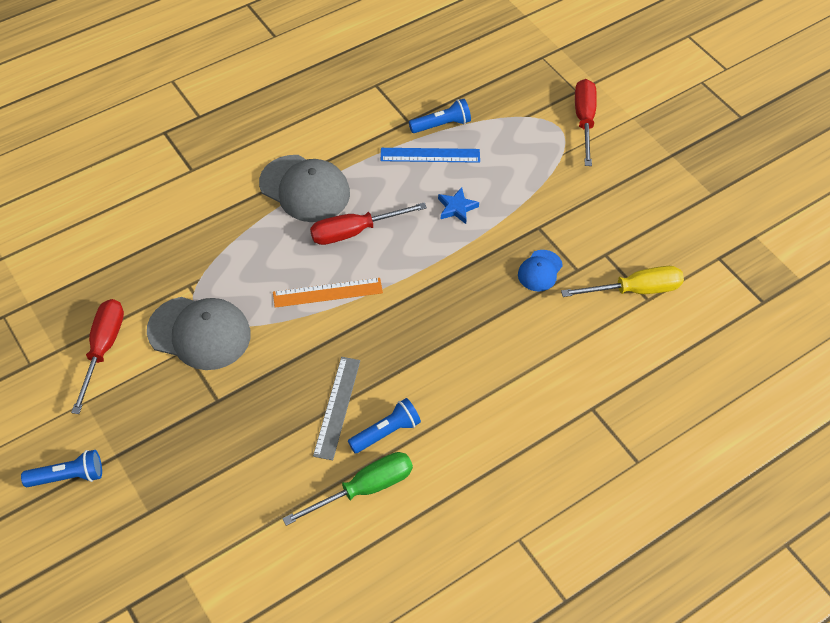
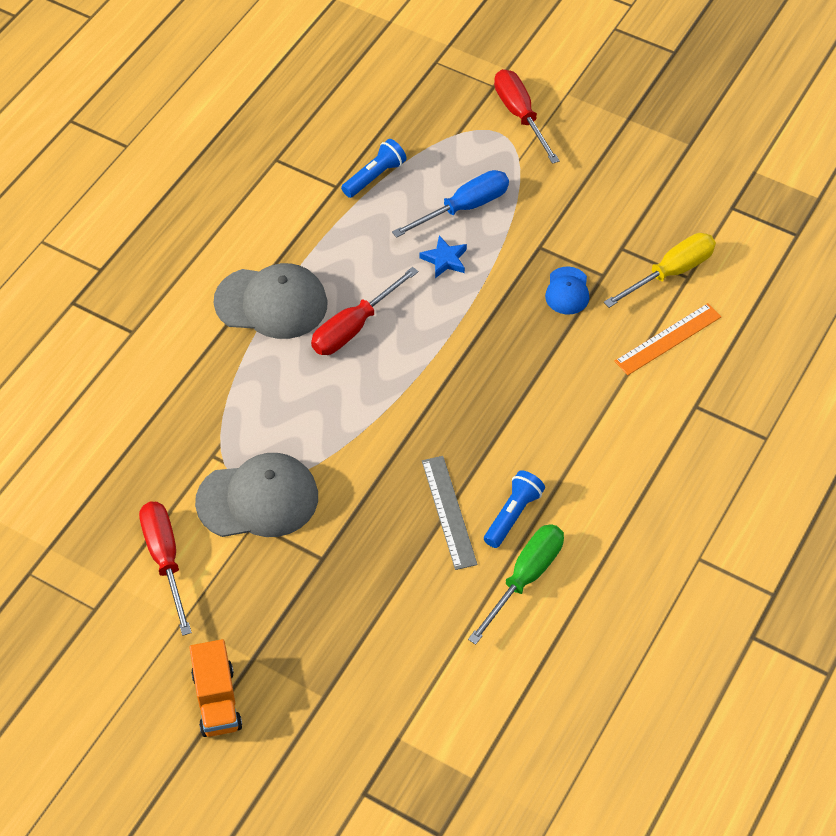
camera: 25 degrees left, 0 degrees up
blue flashlight [21,450,102,487] -> orange truck [189,639,242,737]
orange ruler [273,278,383,308] -> orange ruler moved to [614,303,722,375]
blue ruler [381,148,480,163] -> none
none -> blue screwdriver [392,170,509,238]

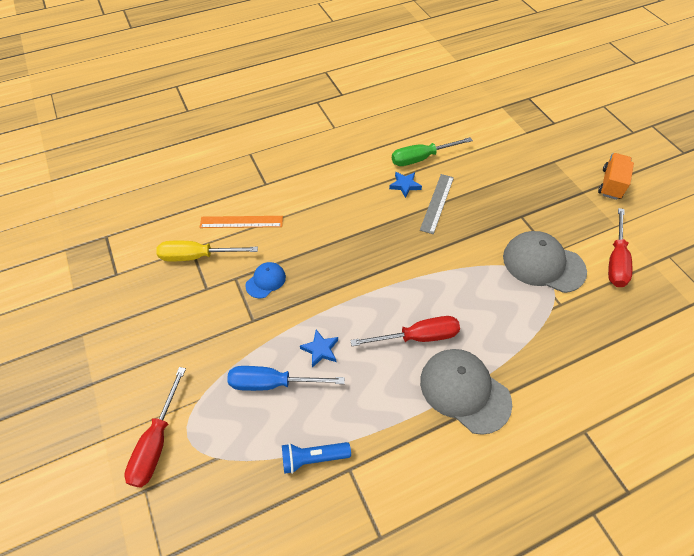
camera: 145 degrees left, 0 degrees up
blue flashlight [484,470,545,548] -> blue star [389,172,422,198]

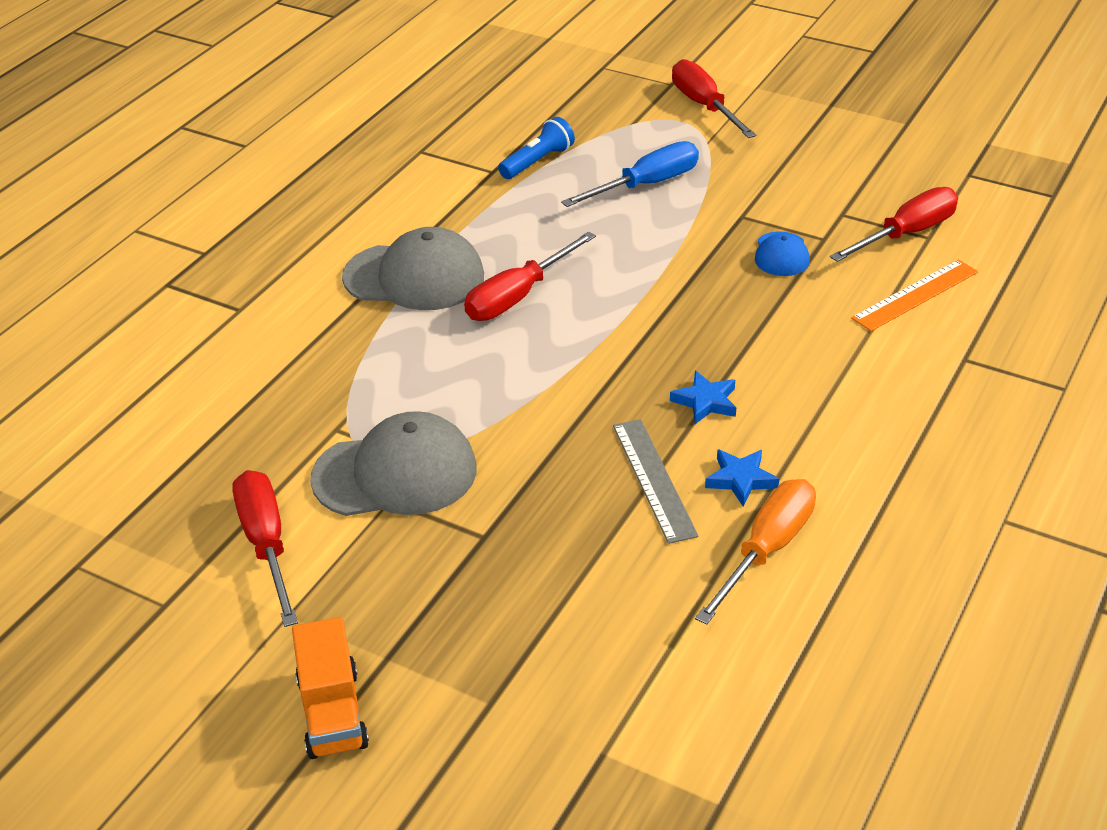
camera: 145 degrees right, 15 degrees down
yellow screwdriver [156,241,258,261] -> red screwdriver [830,187,958,262]
blue star [300,330,338,368] -> blue star moved to [670,371,736,424]
green screwdriver [392,137,473,166] -> orange screwdriver [695,479,816,625]

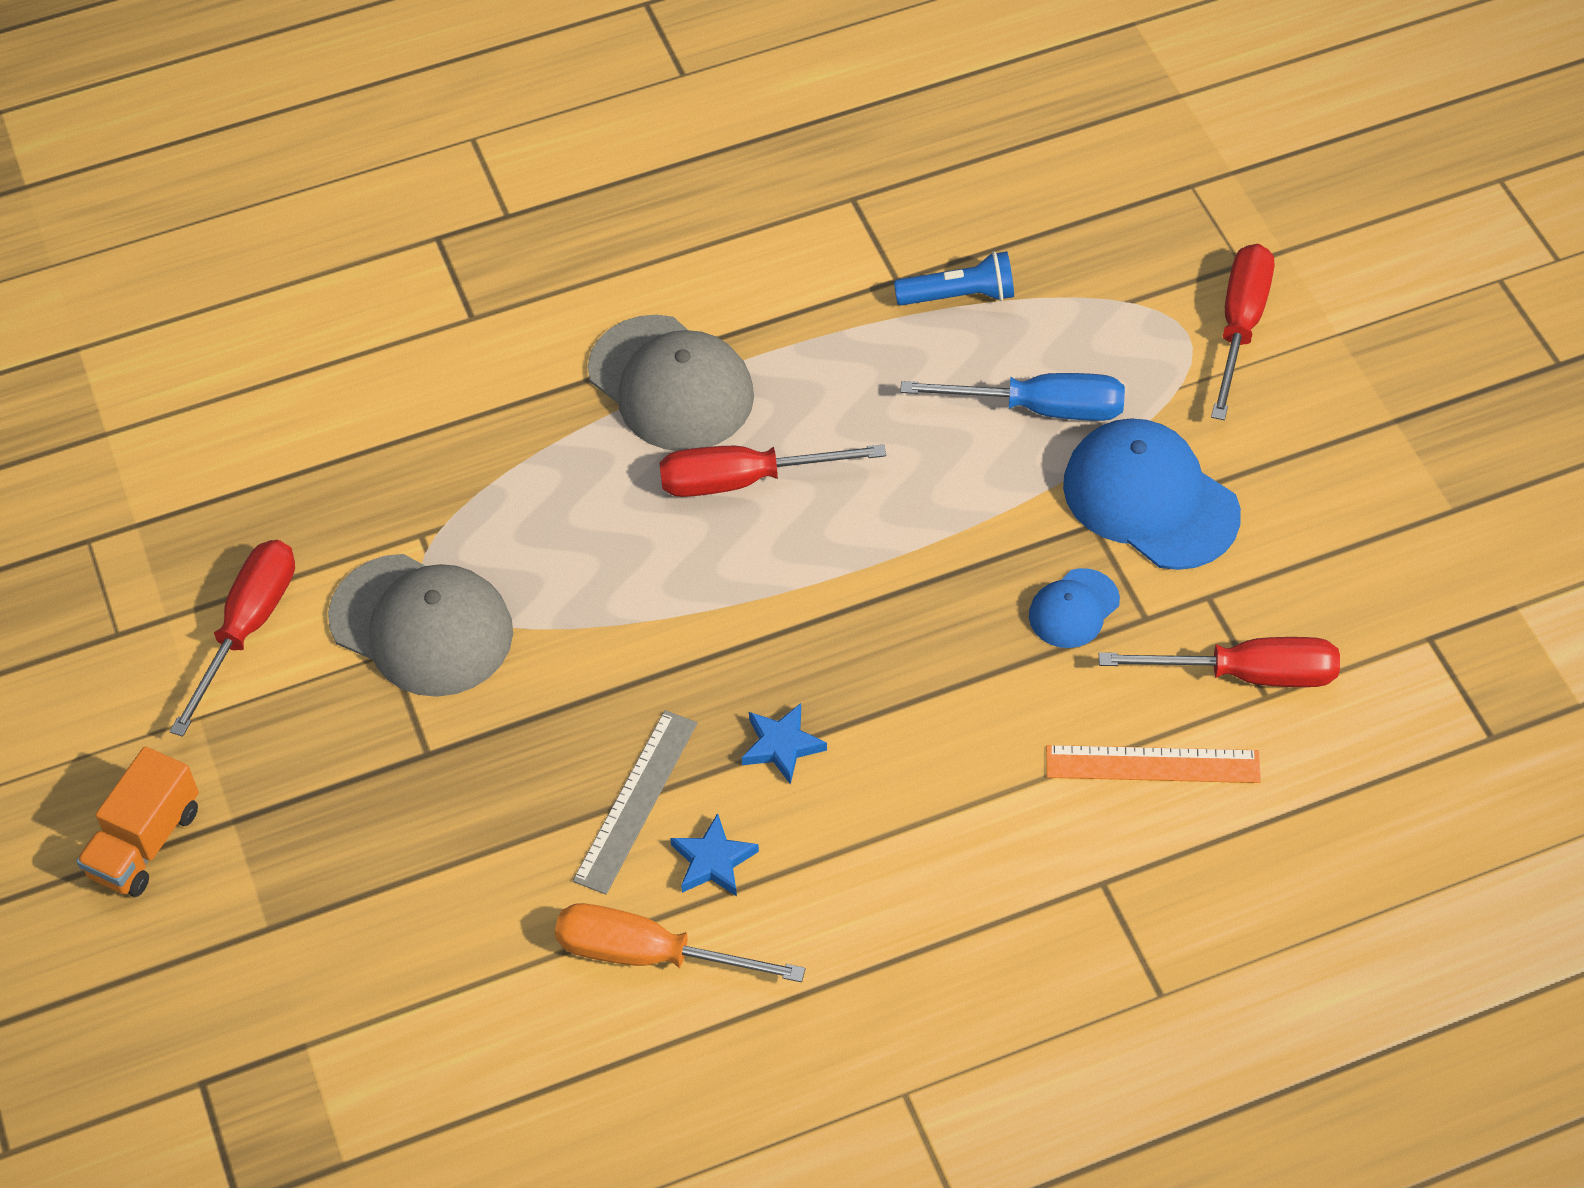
camera: 40 degrees right, 15 degrees up
orange screwdriver [695,479,816,625] -> orange screwdriver turned 150 degrees counterclockwise [555,903,805,982]
none -> blue cap [1063,418,1241,570]

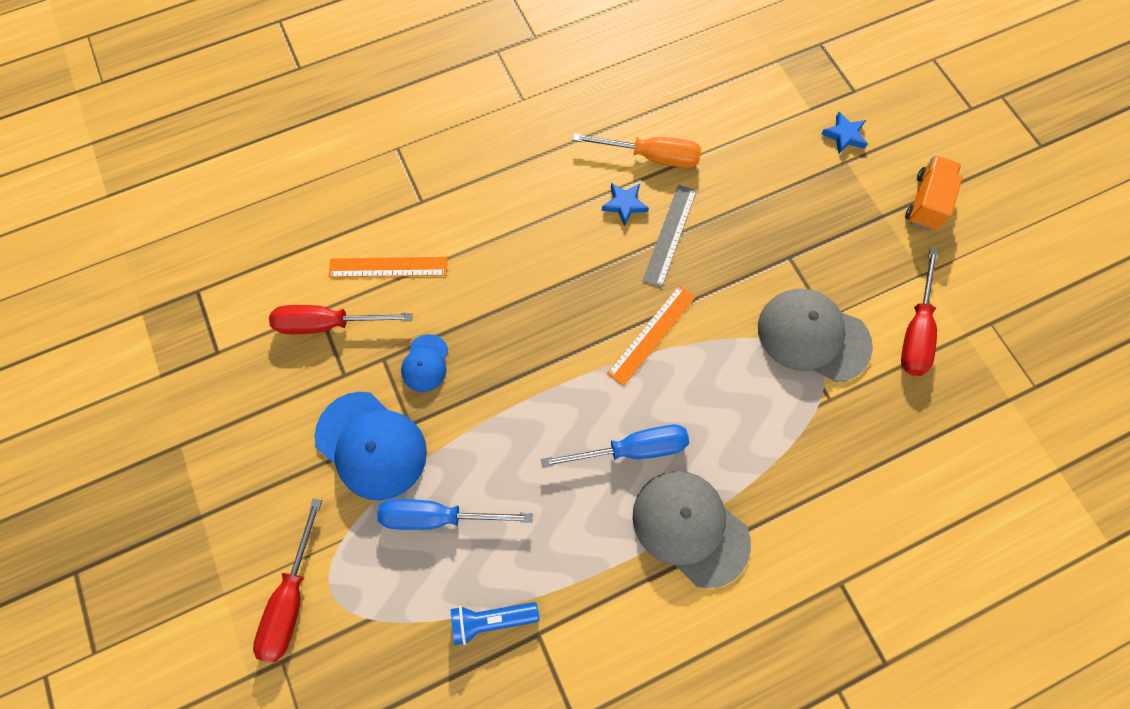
camera: 175 degrees right, 15 degrees up
red screwdriver [659,444,886,497] -> blue screwdriver [541,425,689,468]
blue star [742,703,827,785] -> blue star moved to [821,112,868,154]
blue cap [1029,568,1120,648] -> blue cap turned 150 degrees clockwise [401,334,448,392]
none -> orange ruler [607,285,696,386]

